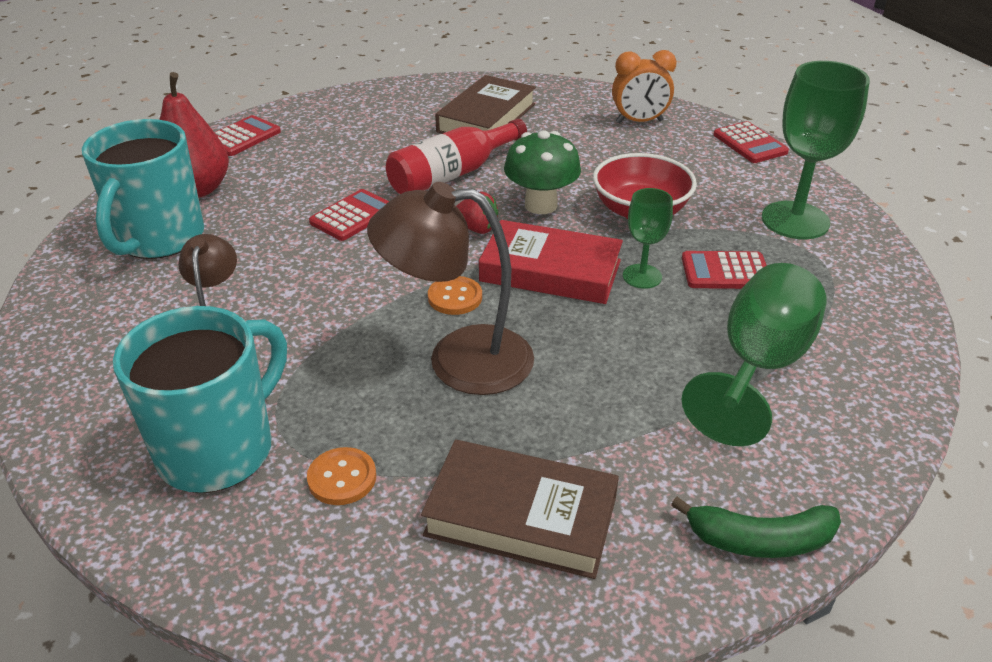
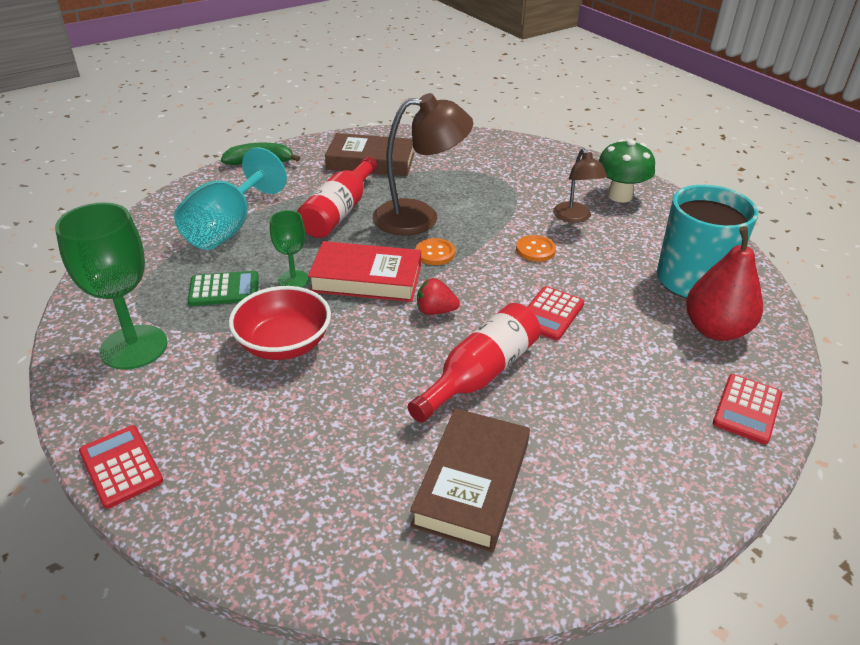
camera: 170 degrees right, 0 degrees up
turquoise mug [113,306,287,493] -> none
orange button [307,447,376,505] -> orange button moved to [516,235,556,262]
green mushroom [504,130,581,214] -> green mushroom moved to [598,139,655,202]
orange clock [612,50,677,123] -> none
red calculator [682,251,767,289] -> green calculator [188,271,259,306]
green goblet [682,263,826,446] -> turquoise goblet [174,147,287,250]
none -> red bottle [297,157,377,238]

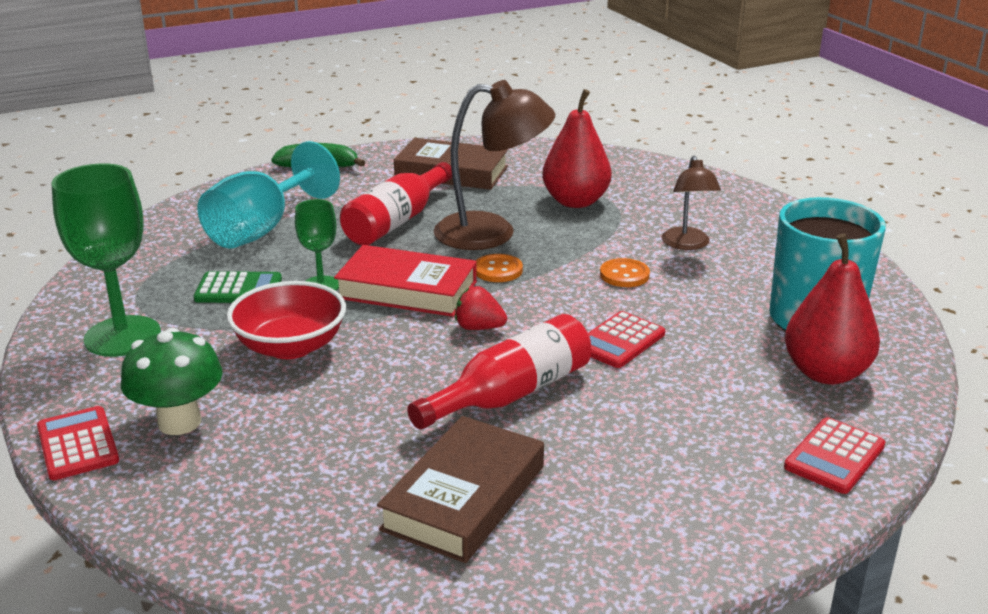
camera: 10 degrees right, 10 degrees down
green mushroom [598,139,655,202] -> green mushroom moved to [121,328,223,435]
none -> red pear [542,89,611,208]

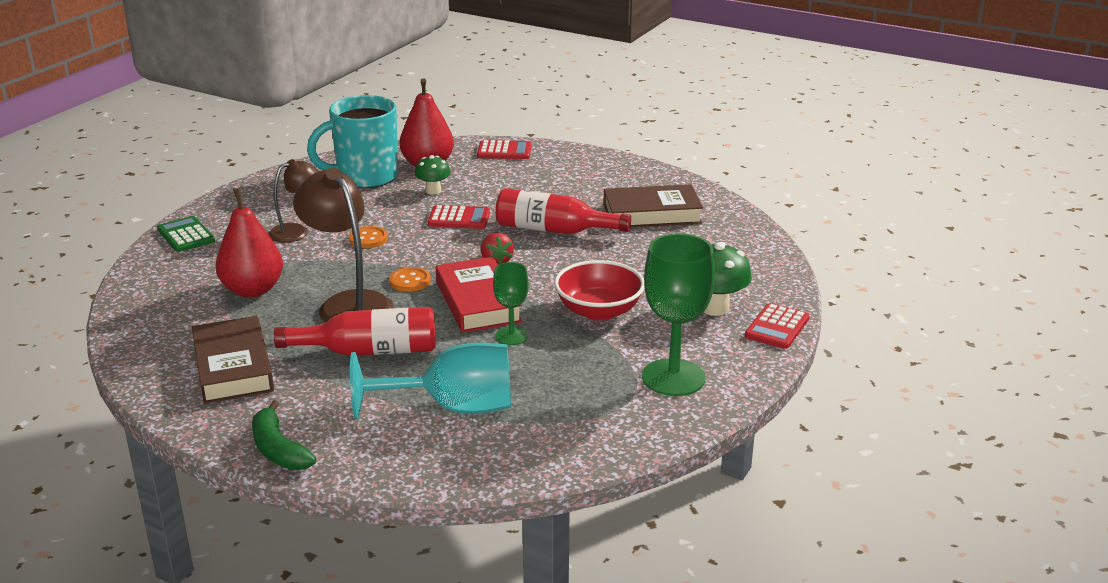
camera: 125 degrees left, 0 degrees up
green calculator [194,271,282,303] -> green calculator moved to [157,216,215,252]
none -> green mushroom [415,155,451,195]

